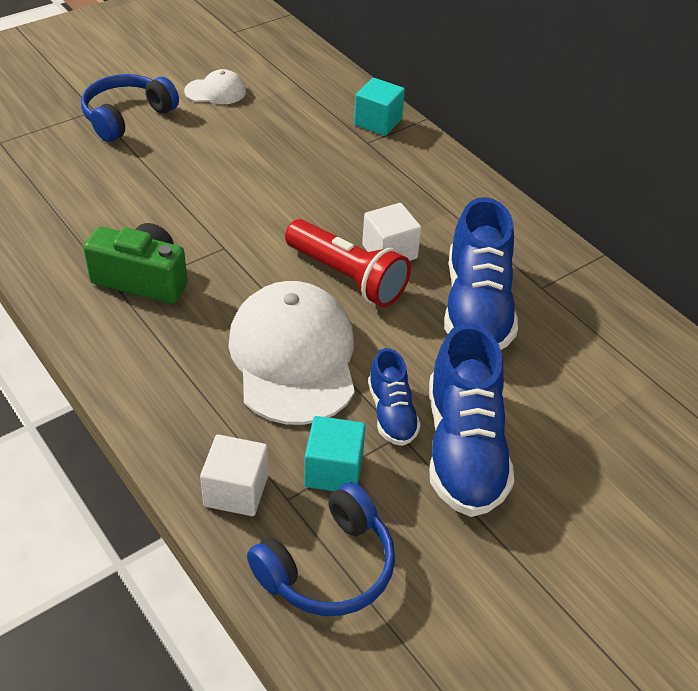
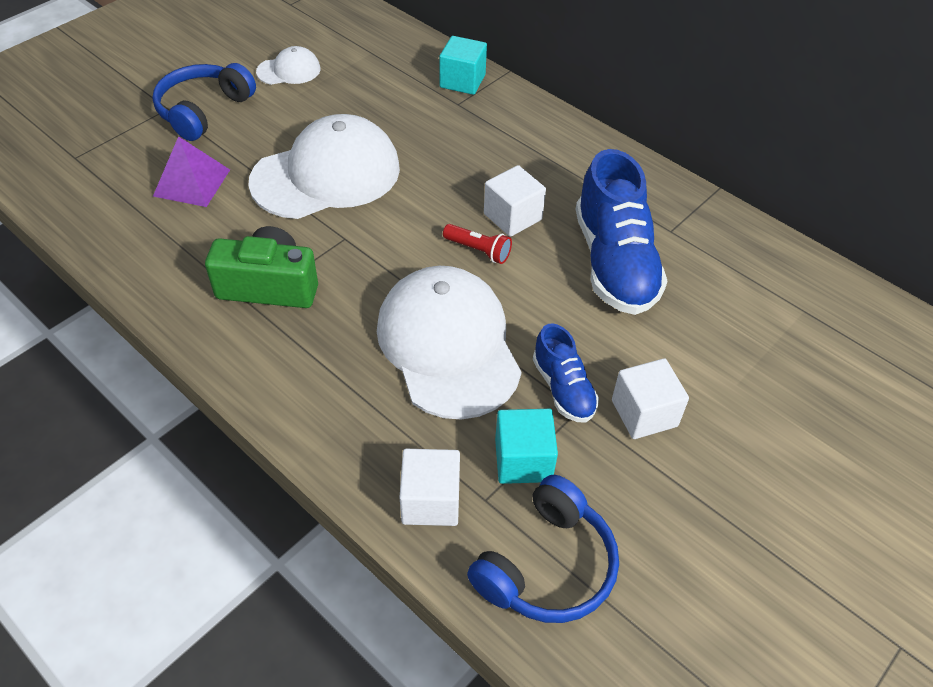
camera: 10 degrees left, 5 degrees up
red flashlight [285,219,411,307] -> red flashlight [443,224,512,264], size x0.50
blue shoe [429,323,514,517] -> white cube [612,358,689,439]
none -> purple pyramid [153,136,230,207]
none -> white cap [248,114,400,219]

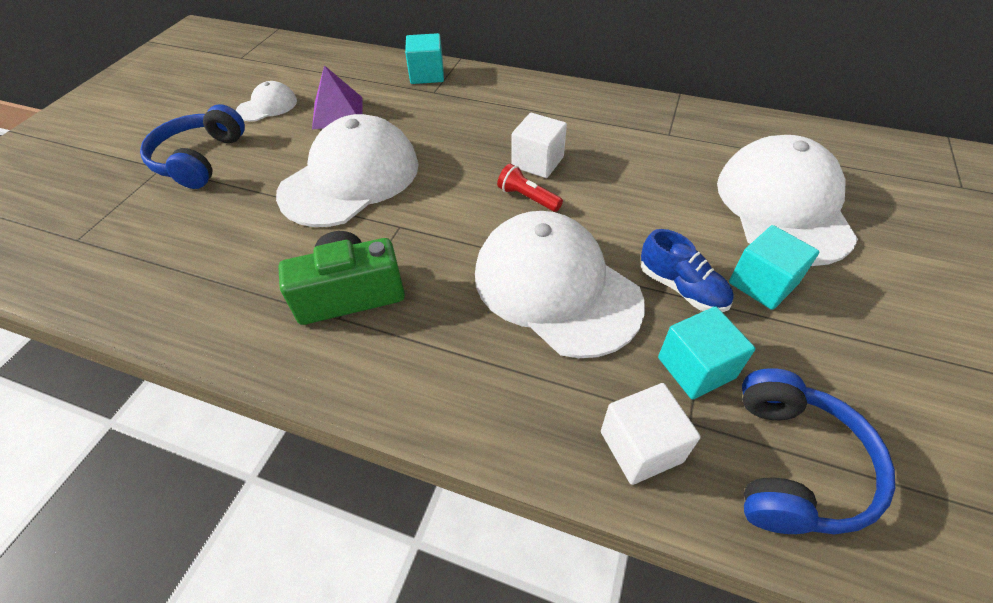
camera: 20 degrees left, 0 degrees up
purple pyramid [153,136,230,207] -> purple pyramid moved to [312,65,362,130]
red flashlight [443,224,512,264] -> red flashlight turned 150 degrees counterclockwise [497,164,563,212]
blue shoe [576,149,667,315] -> none
white cube [612,358,689,439] -> turquoise cube [729,225,819,310]
none -> white cap [717,135,858,266]

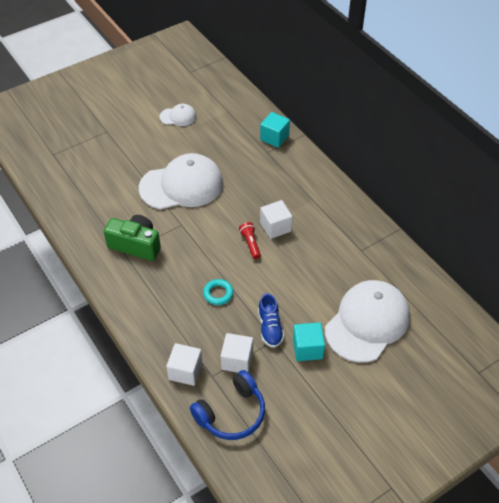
camera: 35 degrees right, 0 degrees up
blue headphones [140,104,245,189] -> none
purple pyramid [312,65,362,130] -> none
white cap [475,211,645,358] -> turquoise ring [203,279,233,305]
turquoise cube [658,306,755,400] -> white cube [221,333,253,373]

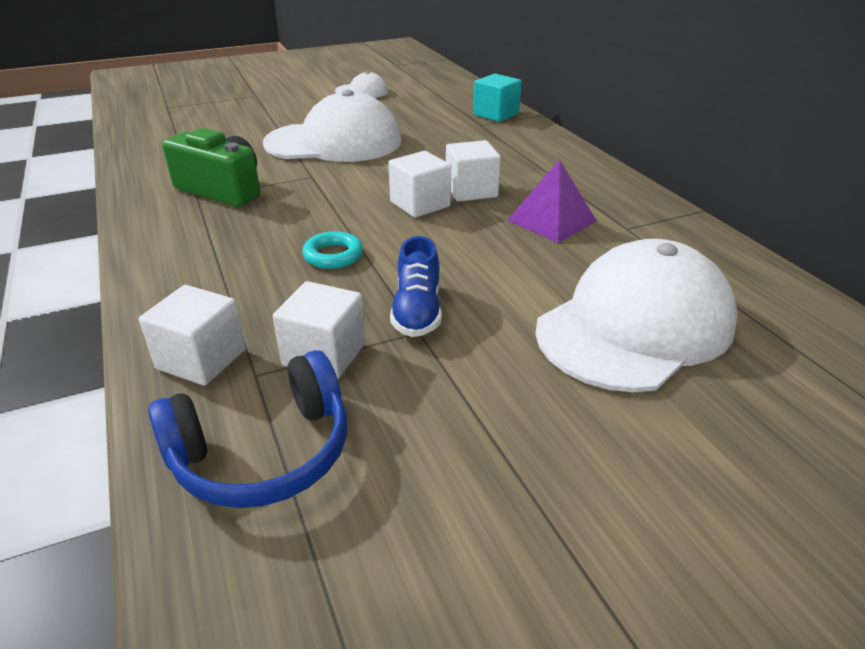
camera: 10 degrees right, 15 degrees down
red flashlight [239,222,261,259] -> white cube [388,151,451,218]
turquoise cube [293,322,325,361] -> none
none -> purple pyramid [507,159,597,243]

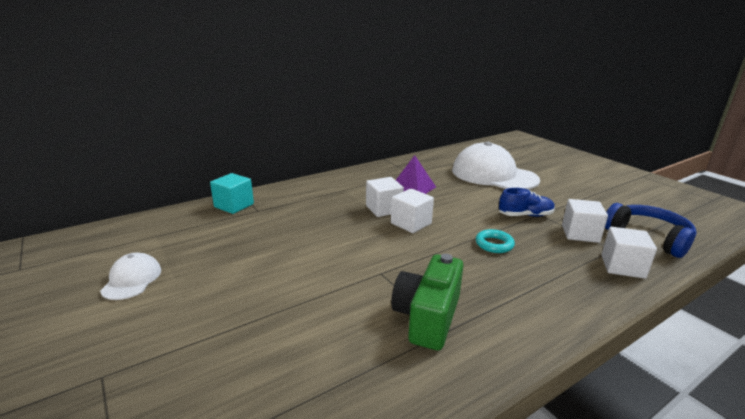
camera: 100 degrees left, 10 degrees down
white cap [263,90,401,162] -> none

